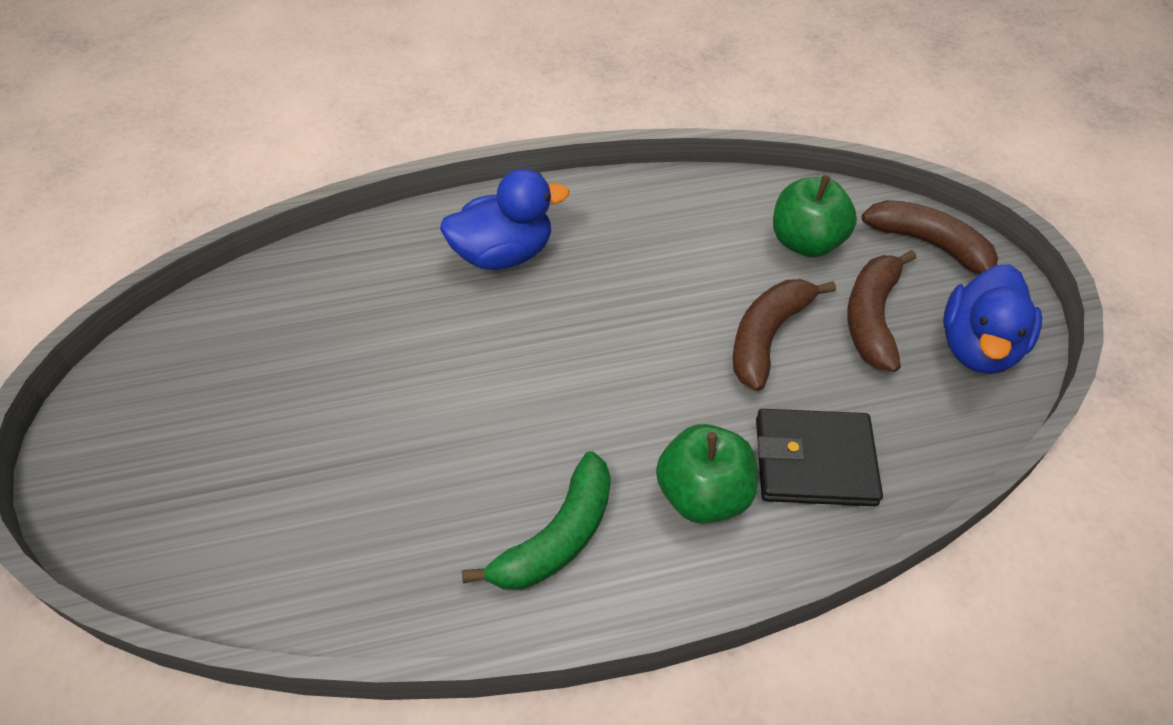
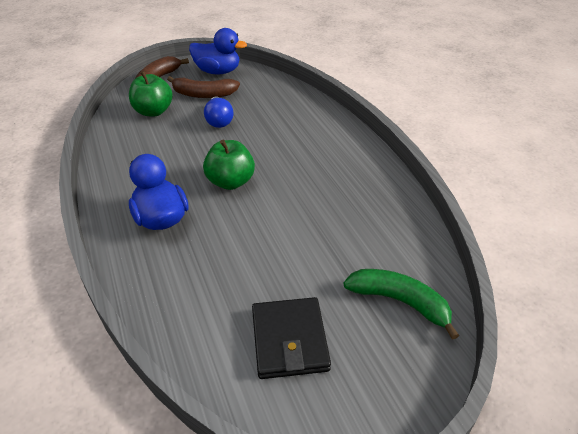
camera: 100 degrees left, 10 degrees down
green banana [462,451,611,590] -> green banana moved to [344,269,459,340]
green apple [656,424,758,524] -> green apple moved to [203,140,255,190]
brown banana [733,279,836,391] -> blue light bulb [204,96,233,128]
black wallet [756,409,883,506] -> black wallet moved to [252,297,331,379]

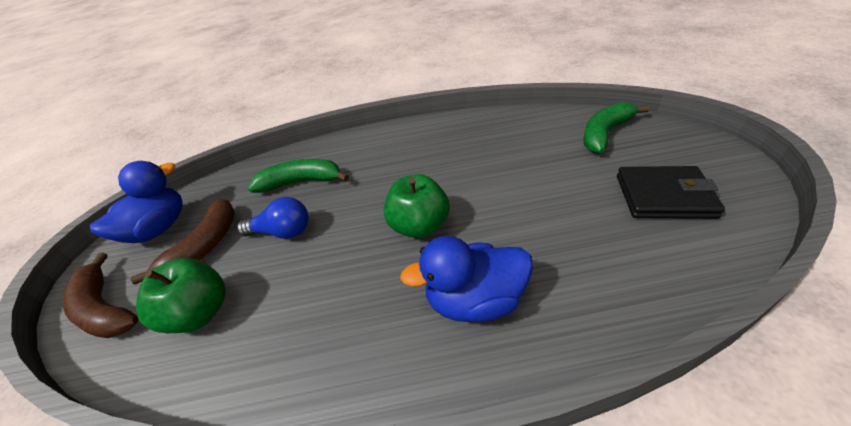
camera: 70 degrees left, 0 degrees up
none -> green banana [248,159,349,193]

